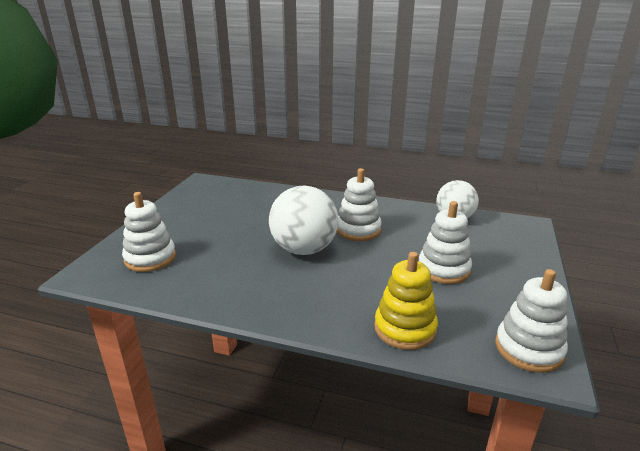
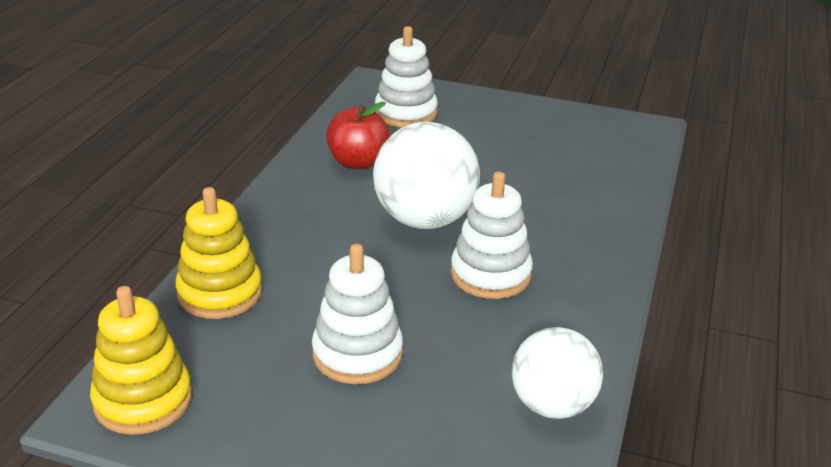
camera: 90 degrees right, 5 degrees up
white stacking toy [495,269,568,373] -> yellow stacking toy [90,286,192,435]
none -> red apple [326,102,390,169]

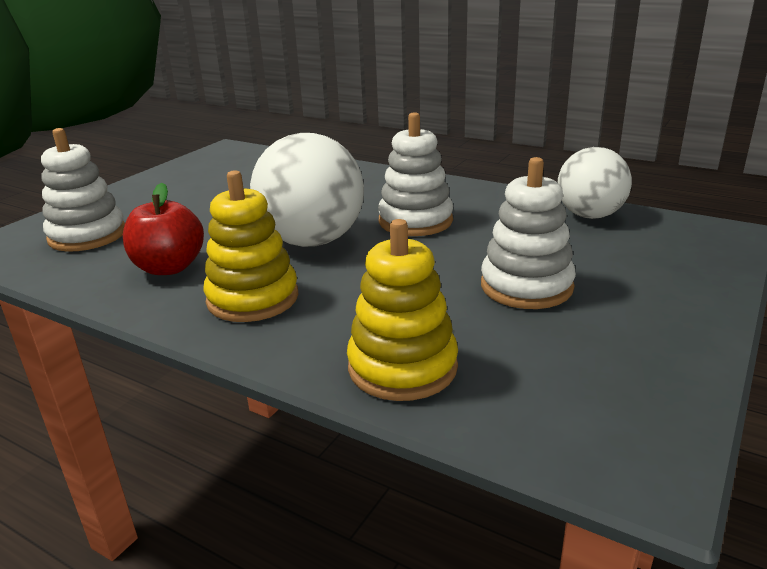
camera: 75 degrees left, 5 degrees down
yellow stacking toy [90,286,192,435] -> yellow stacking toy moved to [203,170,298,322]

